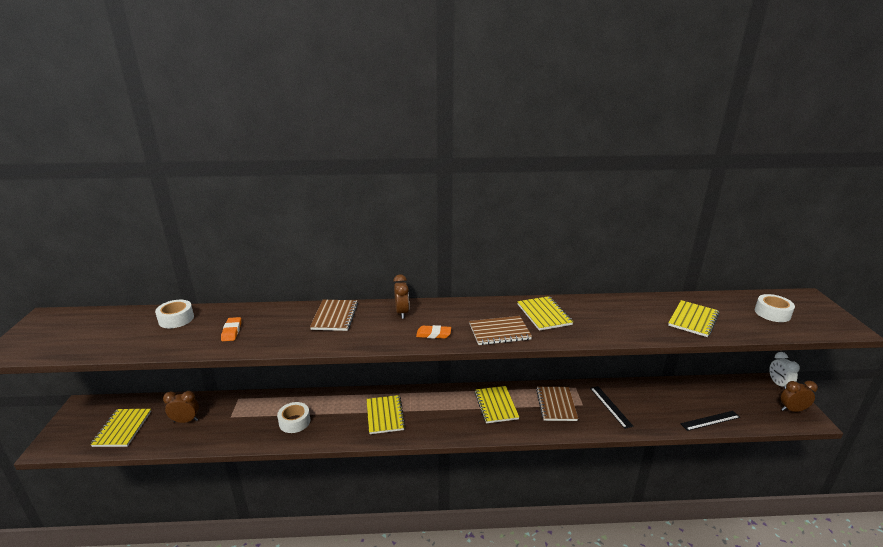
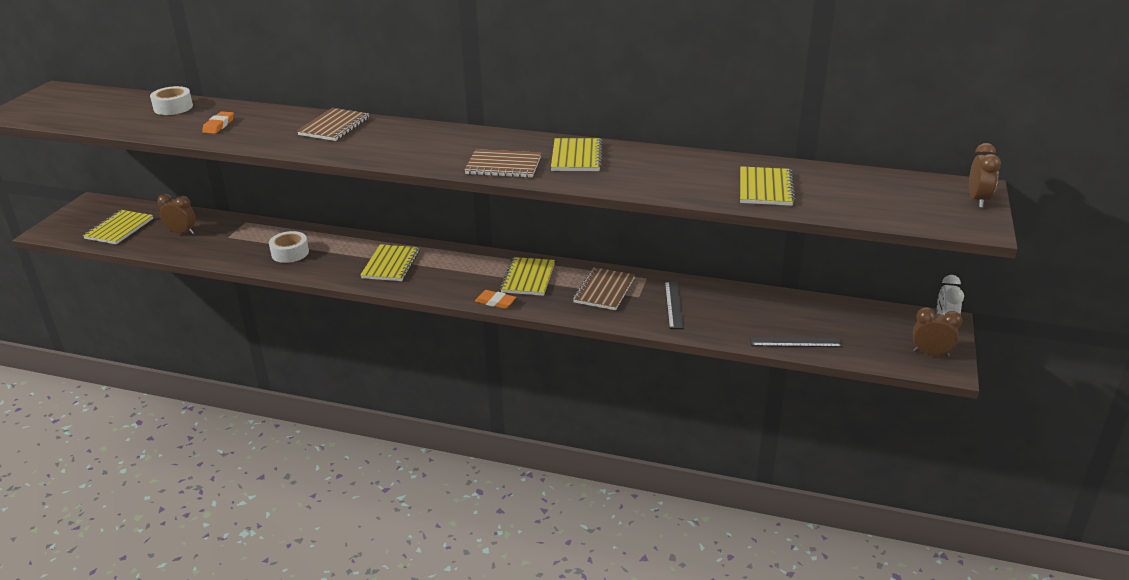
camera: 20 degrees right, 5 degrees up
brown clock [393,274,409,319] -> brown clock moved to [969,143,1001,208]
orange eraser [416,325,451,338] -> orange eraser moved to [475,290,516,309]
yellow notebook [668,300,719,337] -> yellow notebook turned 45 degrees counterclockwise [740,166,796,206]
white tape [755,294,795,322] -> none

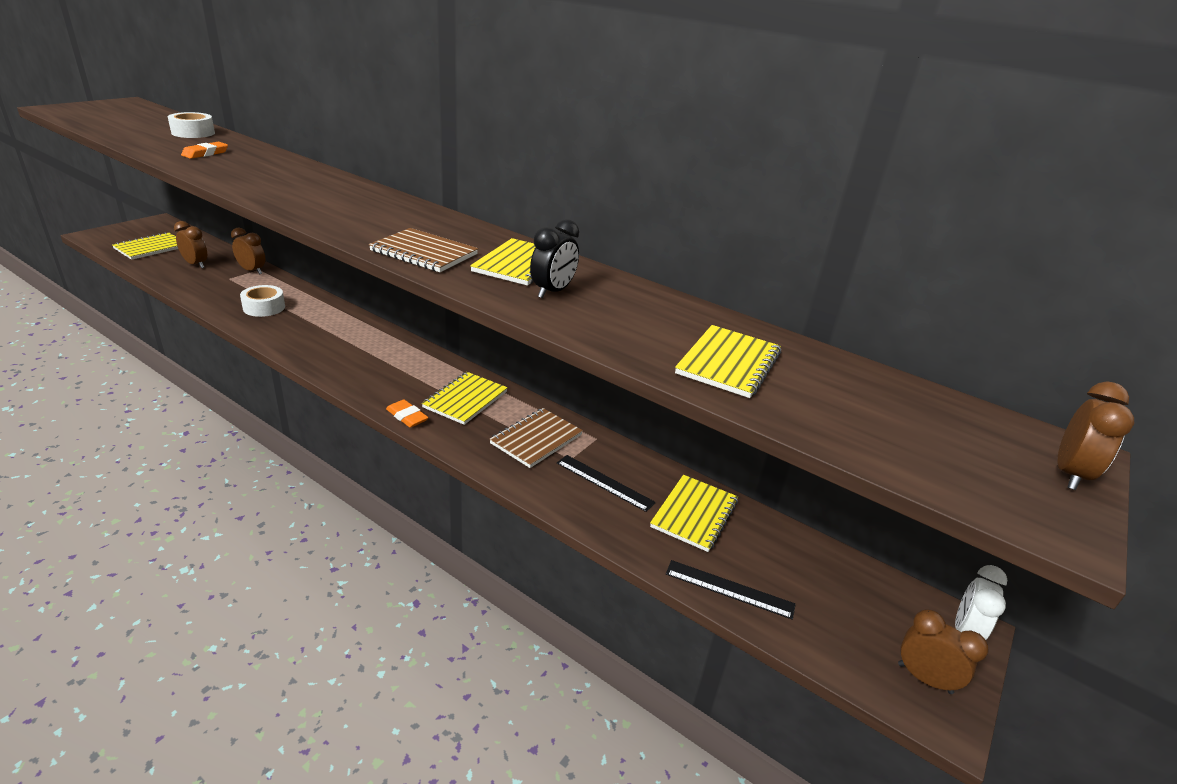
camera: 15 degrees right, 0 degrees up
brown notebook [297,108,369,141] -> none
yellow notebook [360,244,420,281] -> yellow notebook moved to [650,475,738,552]
black ruler [665,281,684,329] -> black ruler turned 75 degrees counterclockwise [557,455,656,512]
none -> brown clock [231,228,265,275]
none -> black clock [530,219,579,298]

